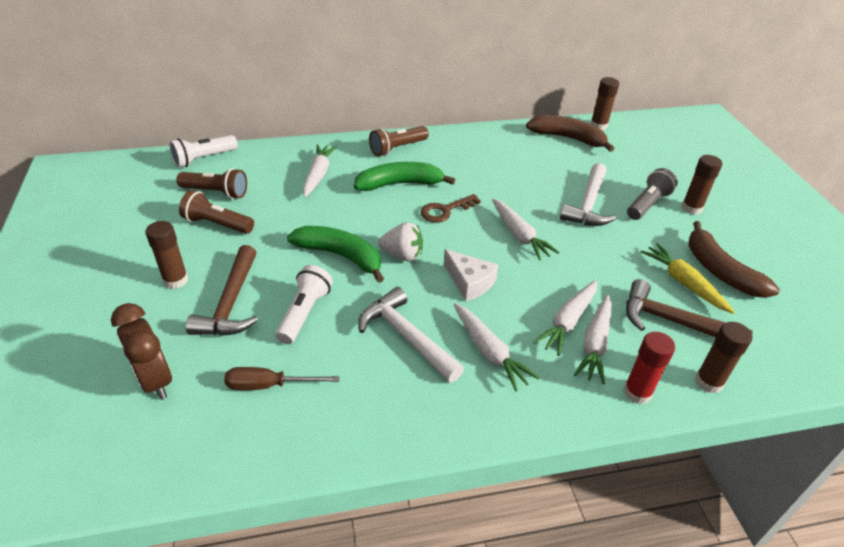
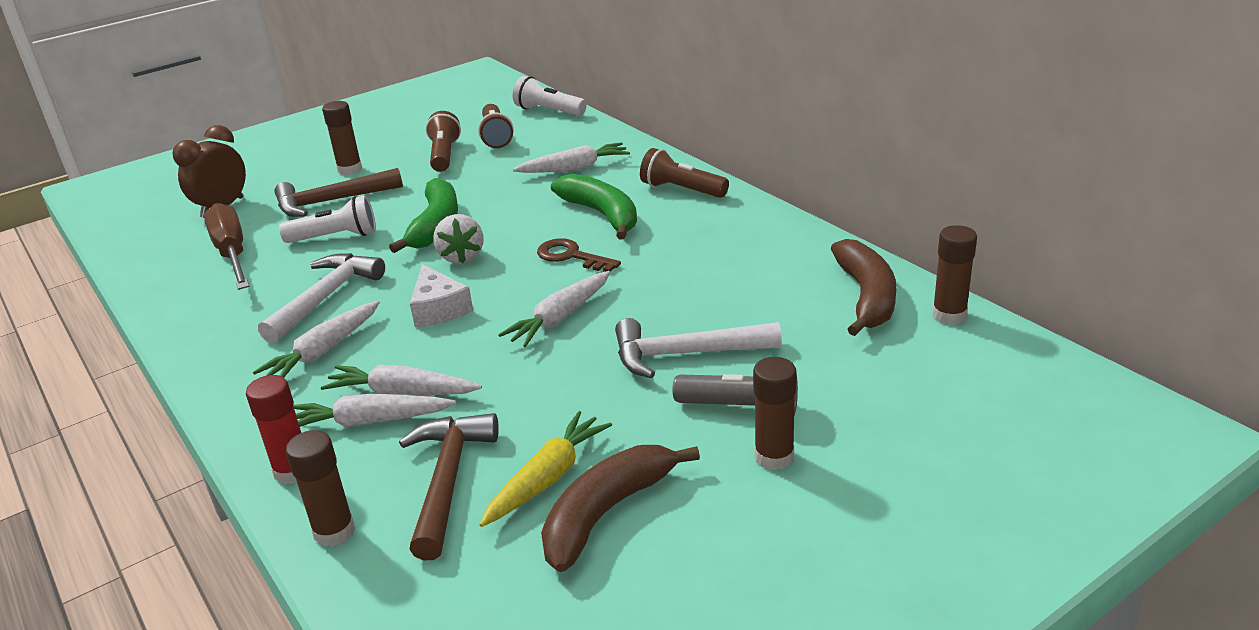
camera: 70 degrees right, 10 degrees down
brown screwdriver [224,367,340,390] -> brown screwdriver [204,203,249,290], size x1.55
white cheese [444,249,498,301] -> white cheese turned 45 degrees counterclockwise [410,264,473,327]

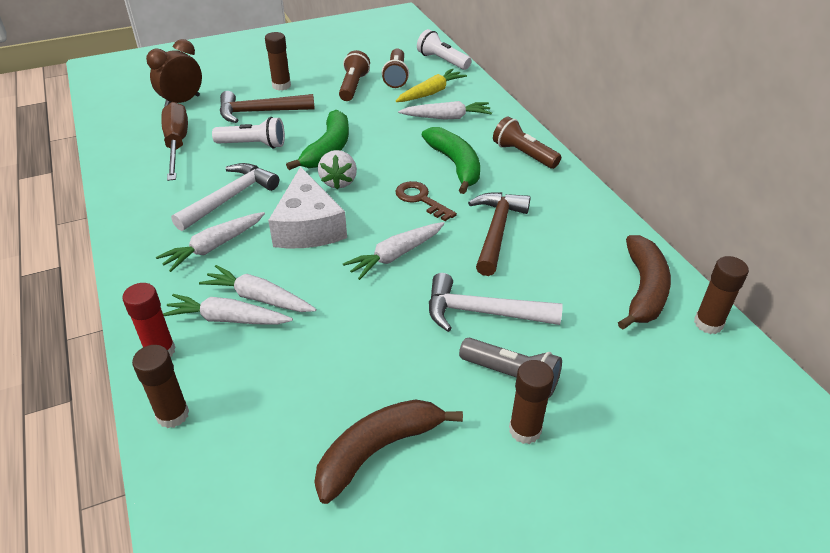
camera: 10 degrees right, 10 degrees up
brown hammer [399,413,499,560] -> brown hammer moved to [468,192,531,276]
white cheese [410,264,473,327] -> white cheese [268,167,347,248], size x1.56
yellow carrot [479,411,612,527] -> yellow carrot moved to [396,68,467,102]

